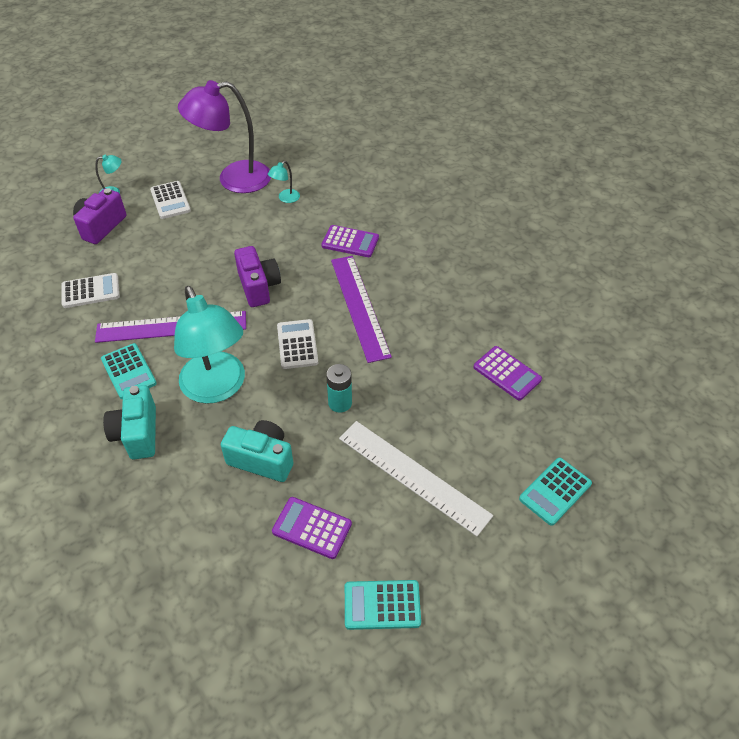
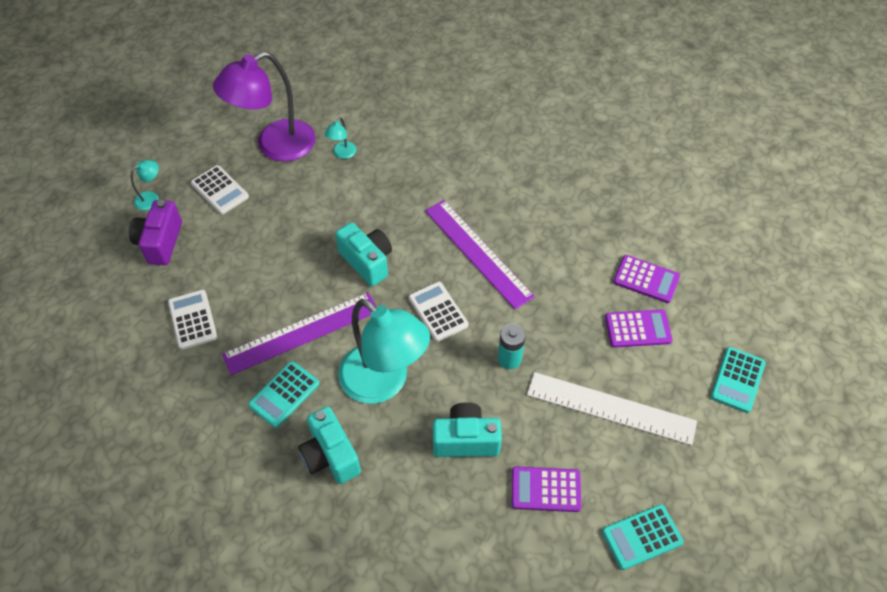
camera: 20 degrees left, 5 degrees up
white calculator [62,273,120,308] -> white calculator turned 75 degrees counterclockwise [168,290,217,350]
turquoise calculator [101,343,157,399] -> turquoise calculator turned 90 degrees clockwise [248,361,320,428]
purple camera [234,246,281,307] -> turquoise camera [335,222,392,286]
purple calculator [322,225,379,257] -> purple calculator moved to [605,309,672,348]

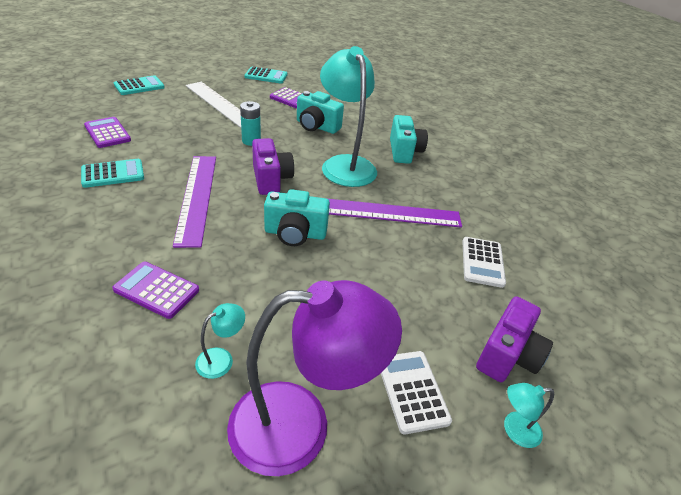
camera: 155 degrees left, 15 degrees down
turquoise calculator [248,361,320,428] -> turquoise calculator moved to [81,159,144,188]
turquoise camera [335,222,392,286] -> turquoise camera turned 75 degrees counterclockwise [264,189,330,246]
white calculator [409,281,468,342] -> purple camera [252,138,294,195]
purple calculator [605,309,672,348] -> purple calculator moved to [112,262,199,319]

